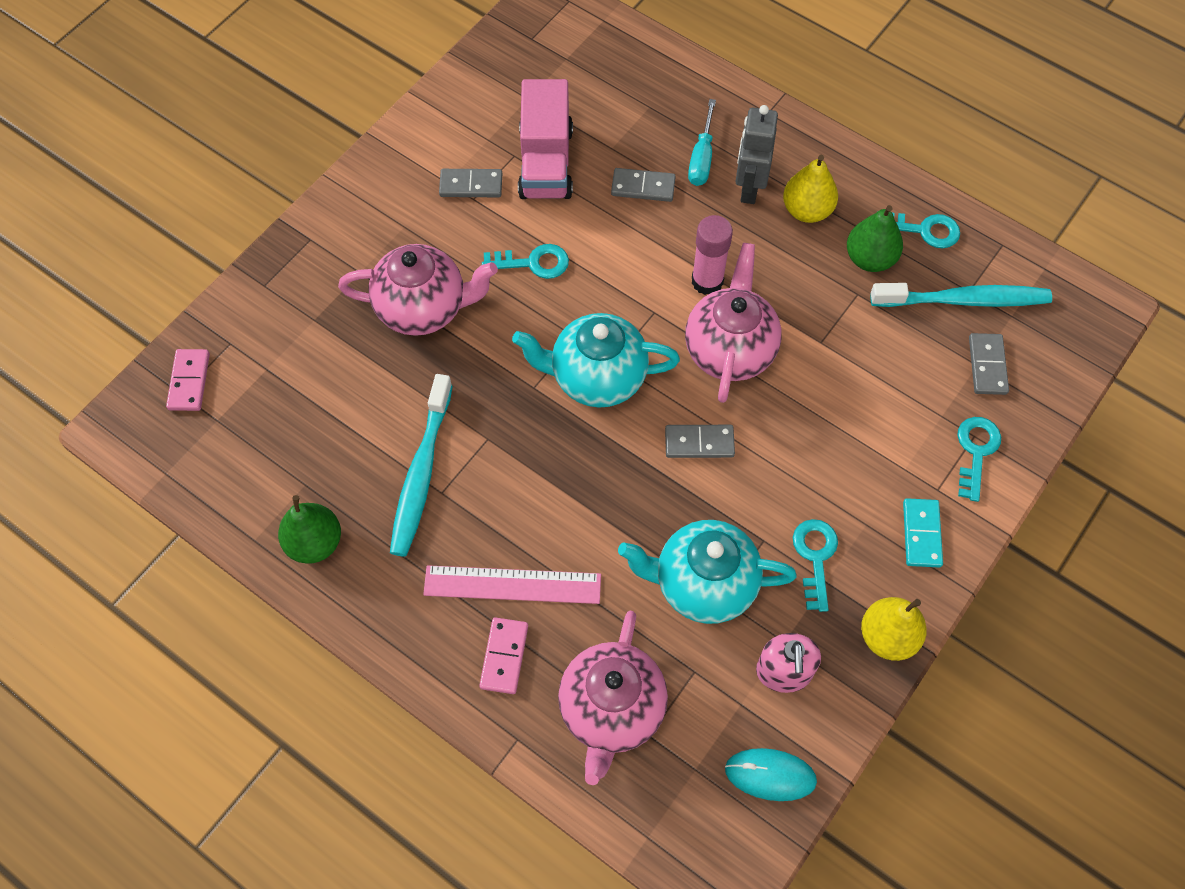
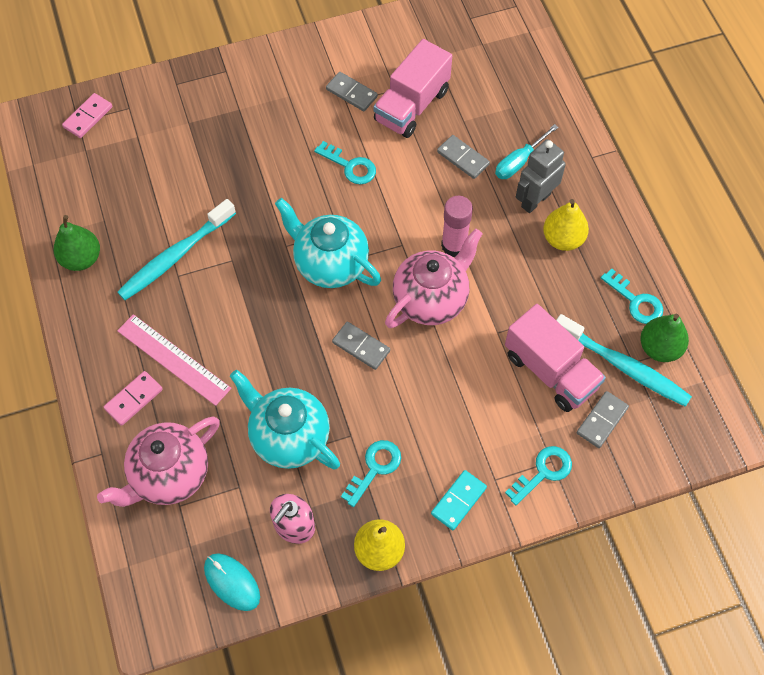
camera: 35 degrees right, 0 degrees up
pink teapot [338,244,498,336] -> none
green pear [847,205,903,272] -> green pear moved to [640,314,689,362]
none -> pink truck [505,304,606,412]

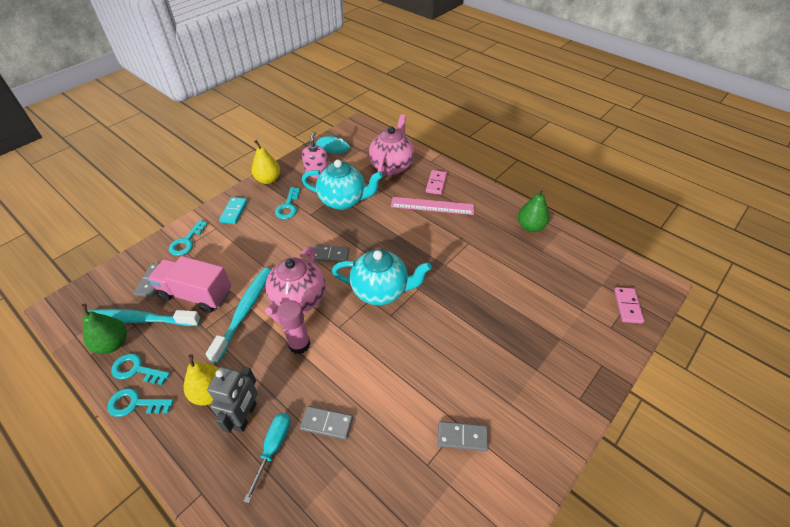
camera: 150 degrees right, 15 degrees down
turquoise toothbrush [117,199,236,300] -> turquoise toothbrush moved to [206,268,271,363]
turquoise key [314,141,376,184] -> turquoise key moved to [107,388,174,417]
pink truck [374,39,452,138] -> none

